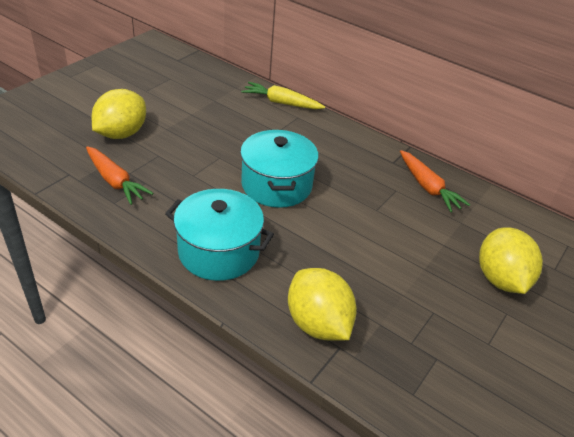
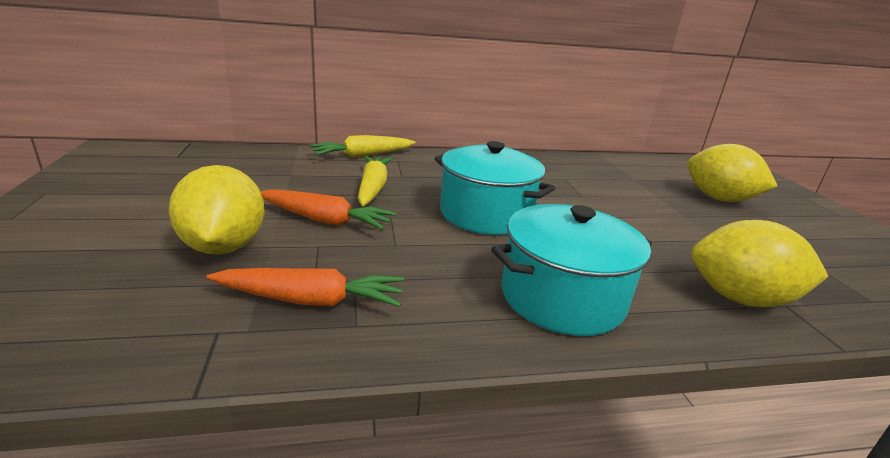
camera: 45 degrees left, 15 degrees down
orange carrot [400,150,470,212] -> orange carrot moved to [261,189,396,230]
none -> yellow carrot [358,156,393,206]

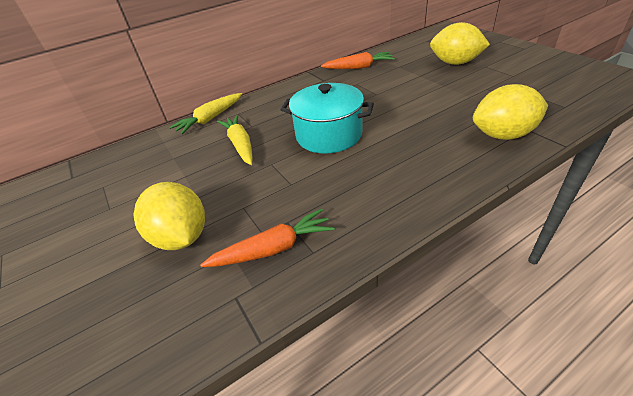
camera: 15 degrees left, 15 degrees up
orange carrot [261,189,396,230] -> orange carrot moved to [321,52,395,69]
turquoise pot [491,204,652,336] -> none

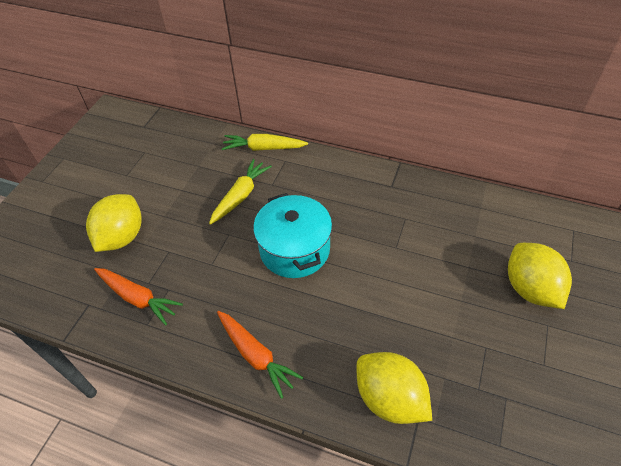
camera: 50 degrees right, 10 degrees up
orange carrot [321,52,395,69] -> orange carrot moved to [217,311,303,399]

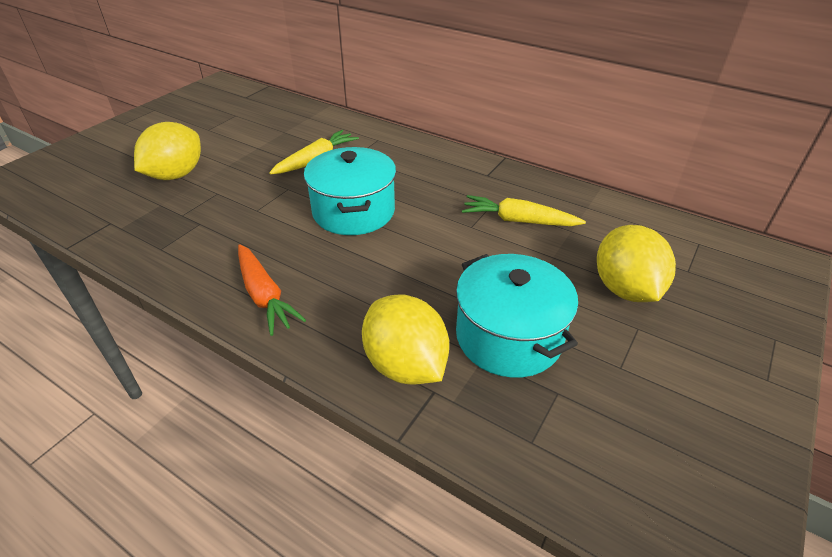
camera: 10 degrees right, 10 degrees down
orange carrot [94,268,183,325] -> none
yellow carrot [222,134,308,151] -> yellow carrot moved to [462,195,586,226]
none -> turquoise pot [456,254,578,378]

